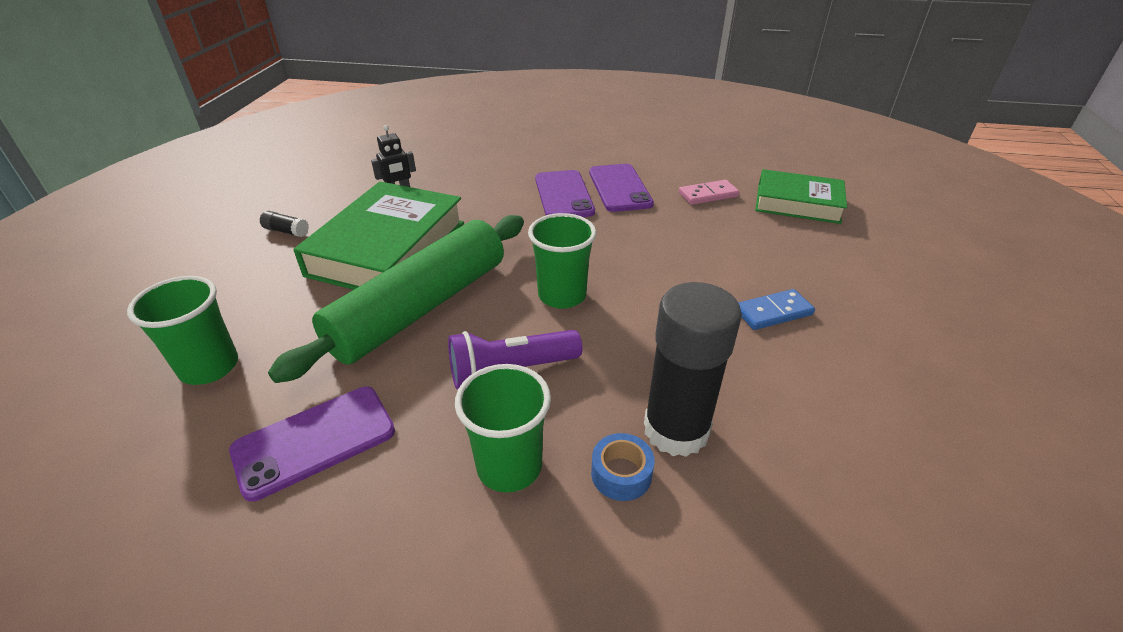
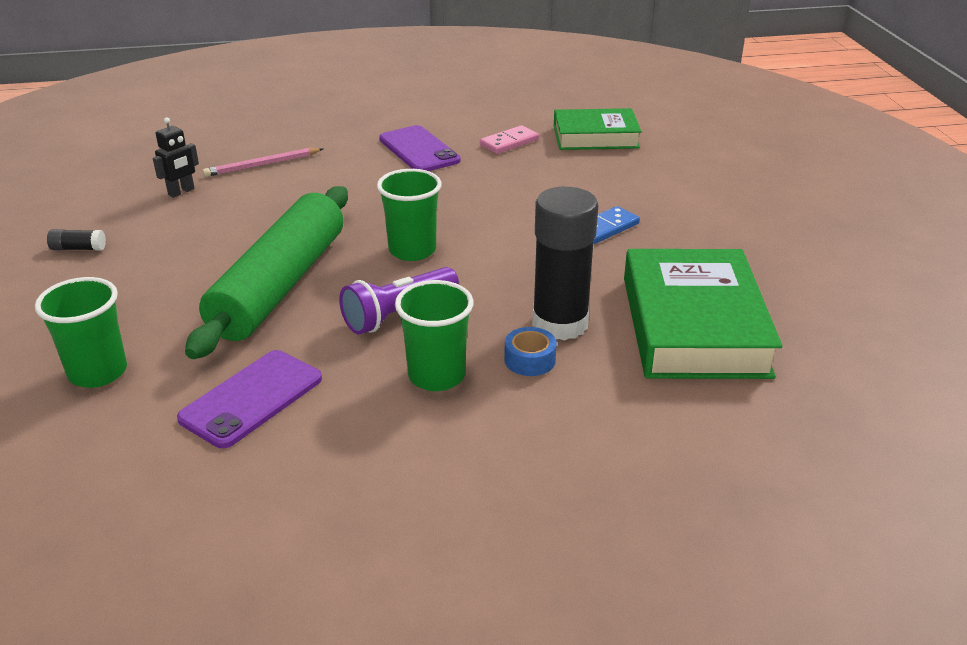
camera: 20 degrees left, 5 degrees down
green book [293,182,464,290] -> green book moved to [624,249,782,379]
purple phone [535,170,595,217] -> none
none -> pink pencil [203,148,323,177]

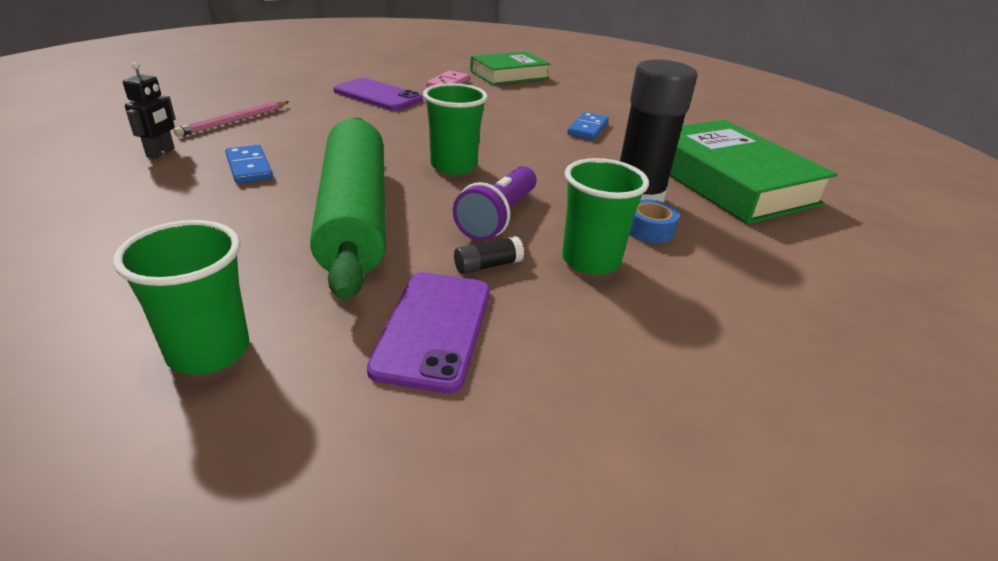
camera: 30 degrees left, 0 degrees up
black glue stick [47,229,106,251] -> black glue stick moved to [454,236,524,274]
none -> blue domino [225,145,273,184]

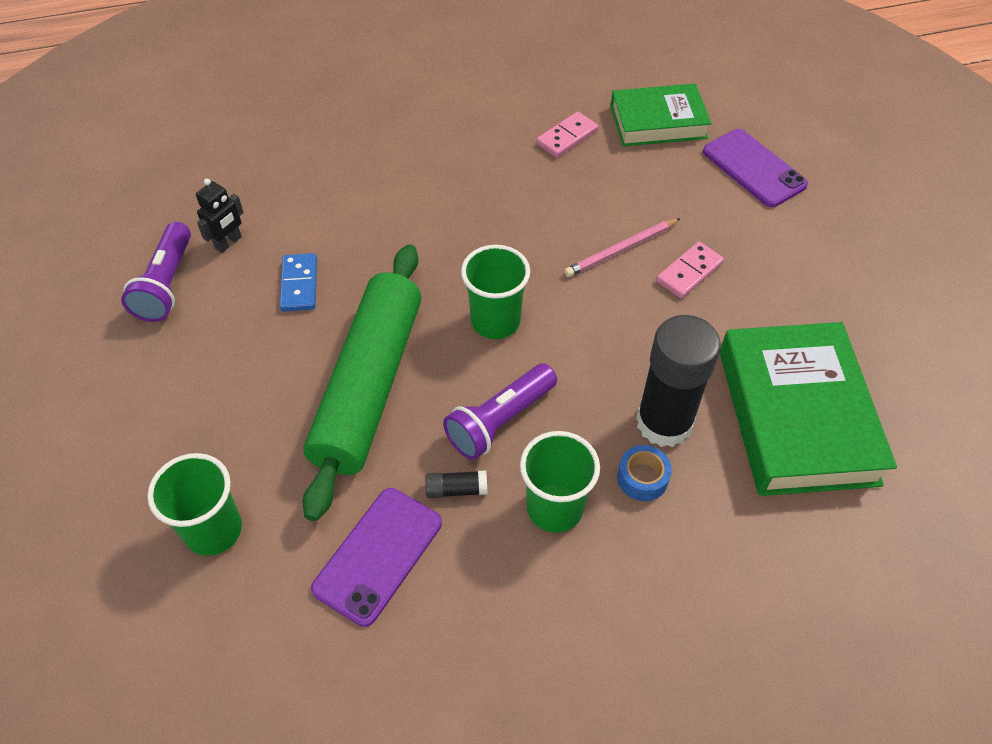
camera: 25 degrees right, 20 degrees up
pink pencil [174,101,289,137] -> pink pencil moved to [564,218,681,277]
purple phone [333,78,423,111] -> purple phone moved to [703,129,808,207]
blue domino [567,112,609,140] -> pink domino [656,242,724,299]
none -> purple flashlight [121,222,191,322]

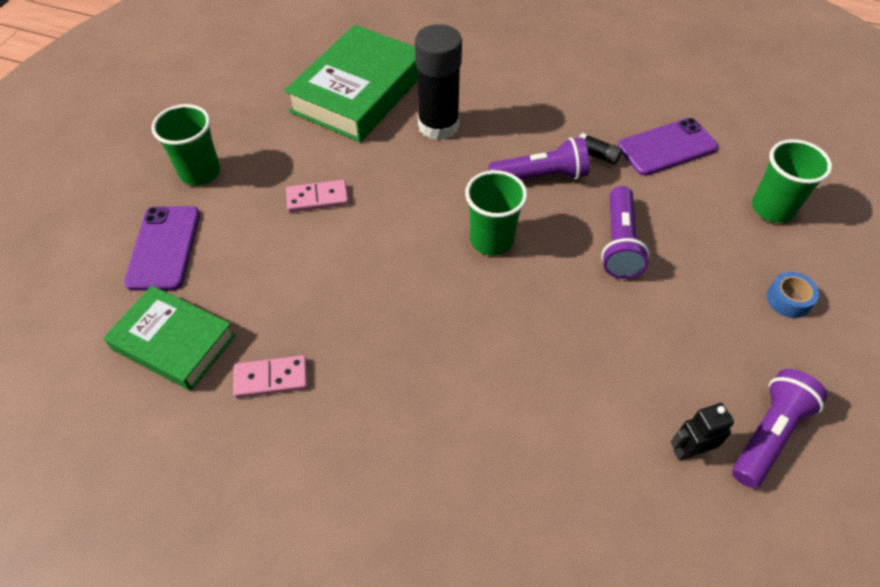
camera: 145 degrees left, 0 degrees up
blue domino [279,253,317,312] -> none
green rolling pin [303,244,421,521] -> purple flashlight [601,186,649,279]
green cup [520,431,600,533] -> green cup moved to [151,104,220,186]
pink pencil [564,218,681,277] -> none
blue tape [617,445,672,501] -> blue tape moved to [767,272,819,318]

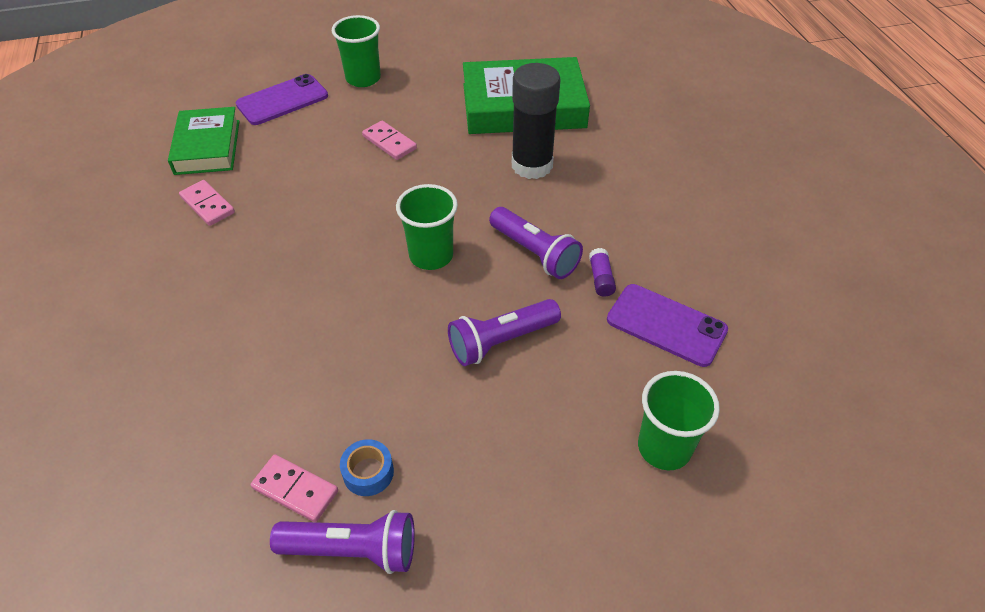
camera: 55 degrees right, 5 degrees down
black glue stick [579,133,623,165] -> purple glue stick [589,248,616,297]
black robot [671,403,734,461] -> pink domino [251,454,338,522]
blue tape [767,272,819,318] -> blue tape moved to [340,439,394,496]

